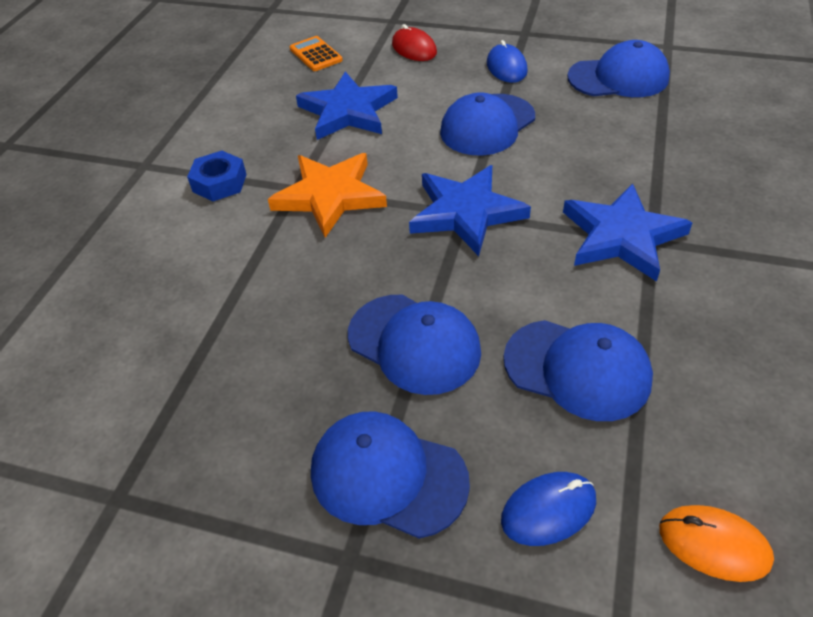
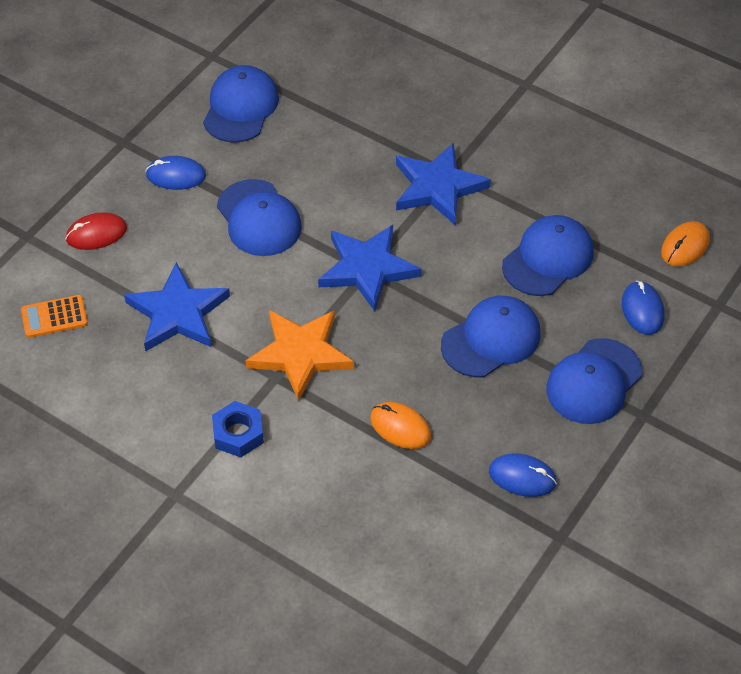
camera: 75 degrees left, 5 degrees up
none -> orange mouse [370,402,431,449]
none -> blue mouse [489,453,557,497]

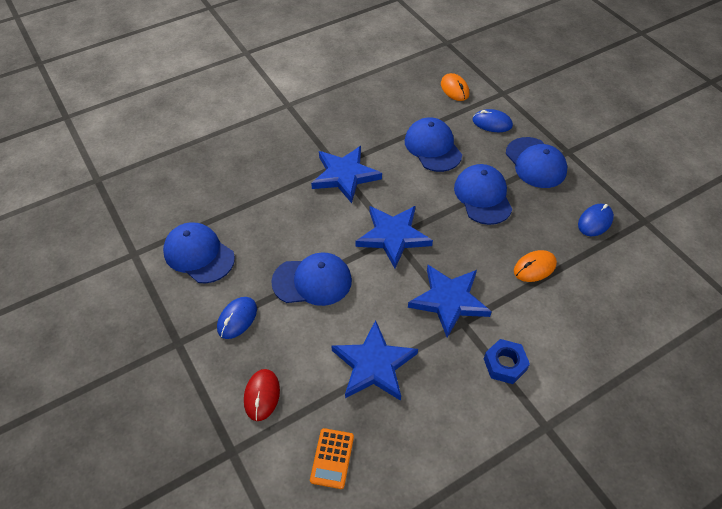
camera: 65 degrees left, 0 degrees up
orange star [246,310,354,401] -> blue star [408,265,492,338]

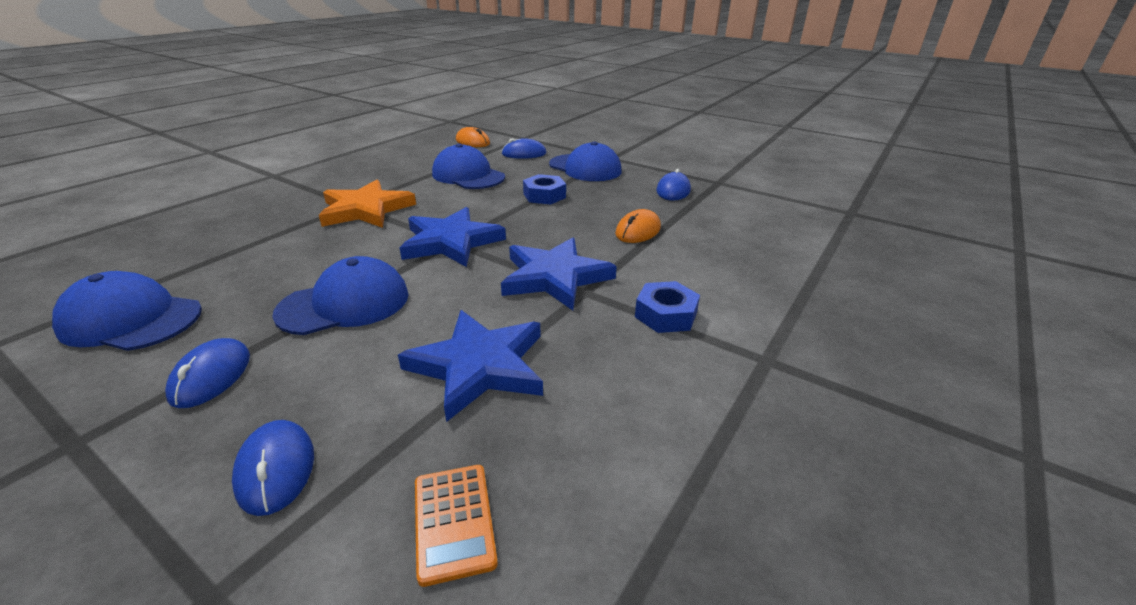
camera: 25 degrees left, 20 degrees down
red mouse [244,369,280,421] -> blue mouse [232,420,314,516]
blue star [311,146,382,203] -> orange star [319,180,416,228]
blue cap [454,164,512,225] -> blue nut [523,174,566,204]

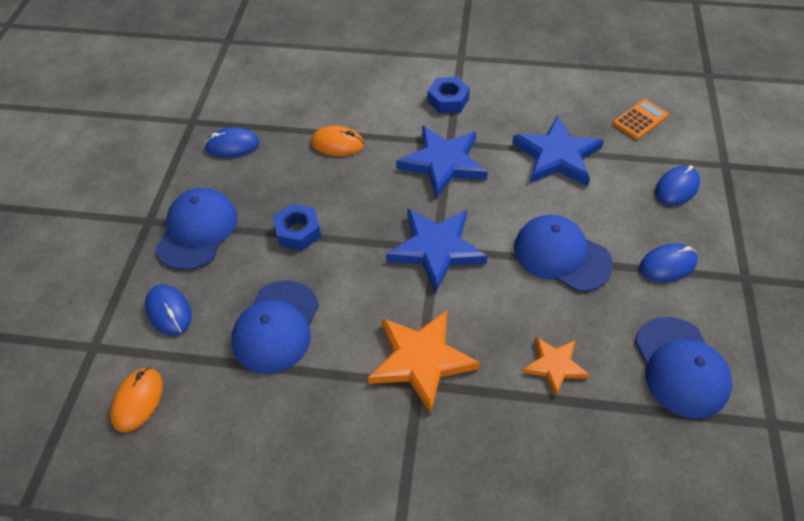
camera: 115 degrees left, 20 degrees up
none -> orange star [522,337,590,397]

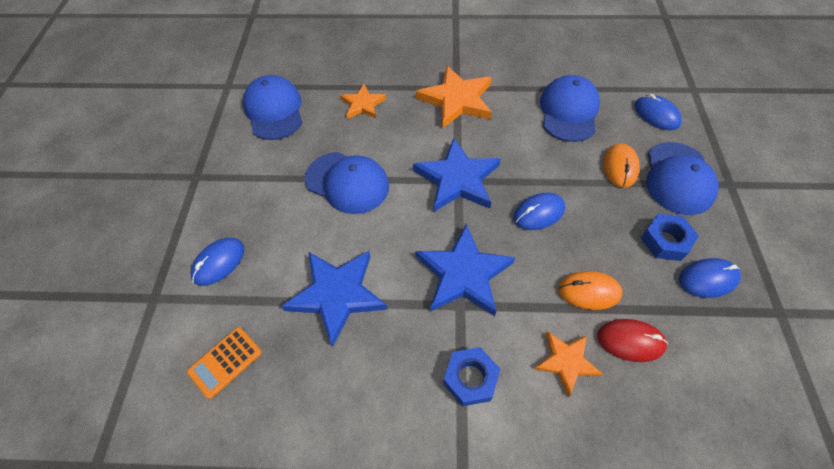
camera: 175 degrees right, 5 degrees up
orange mouse [110,367,163,432] -> orange mouse moved to [603,143,640,188]
blue nut [273,204,321,250] -> blue nut moved to [641,214,699,261]
blue mouse [640,243,698,282] -> blue mouse moved to [513,193,565,230]
none -> orange star [534,331,602,397]
none -> red mouse [597,319,668,362]

